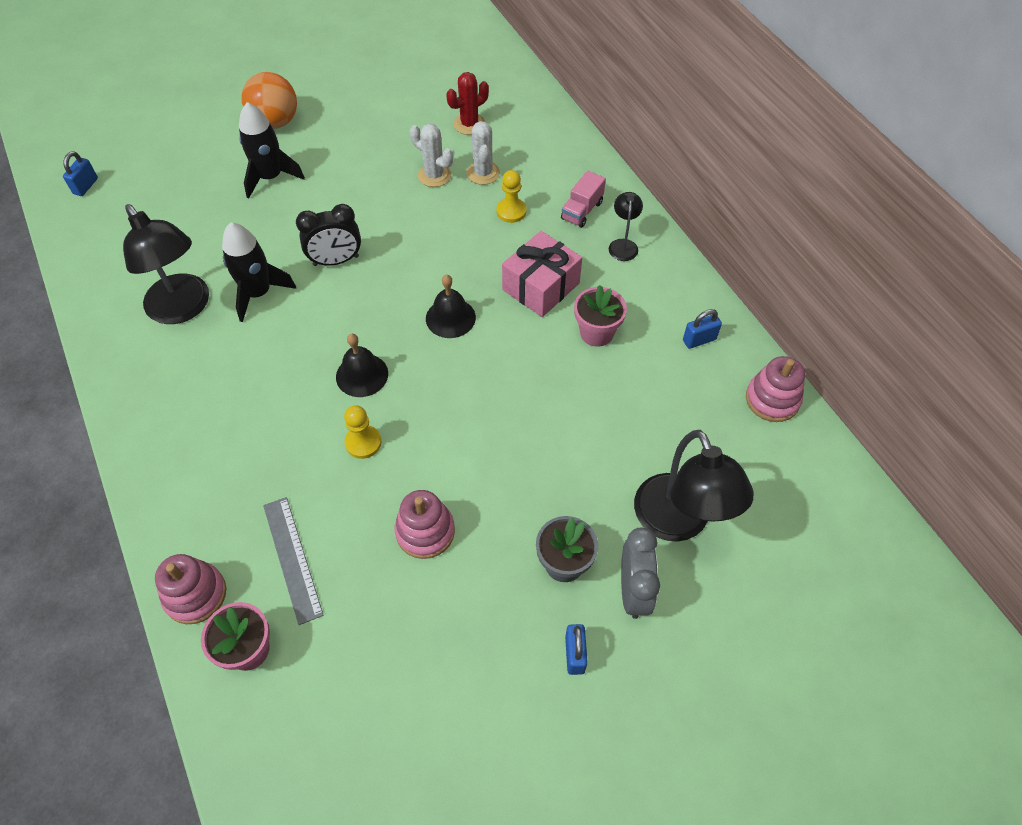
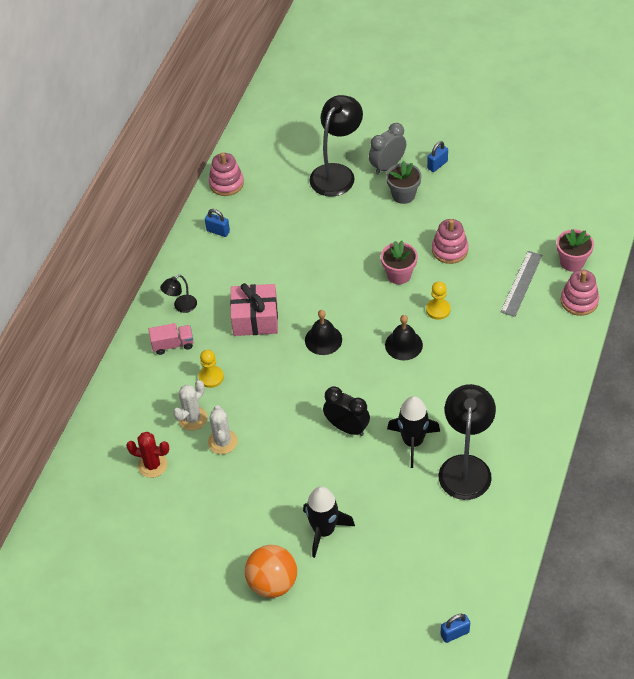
camera: 130 degrees left, 5 degrees down
pink flower pot [574,285,627,347] -> pink flower pot moved to [381,240,418,284]

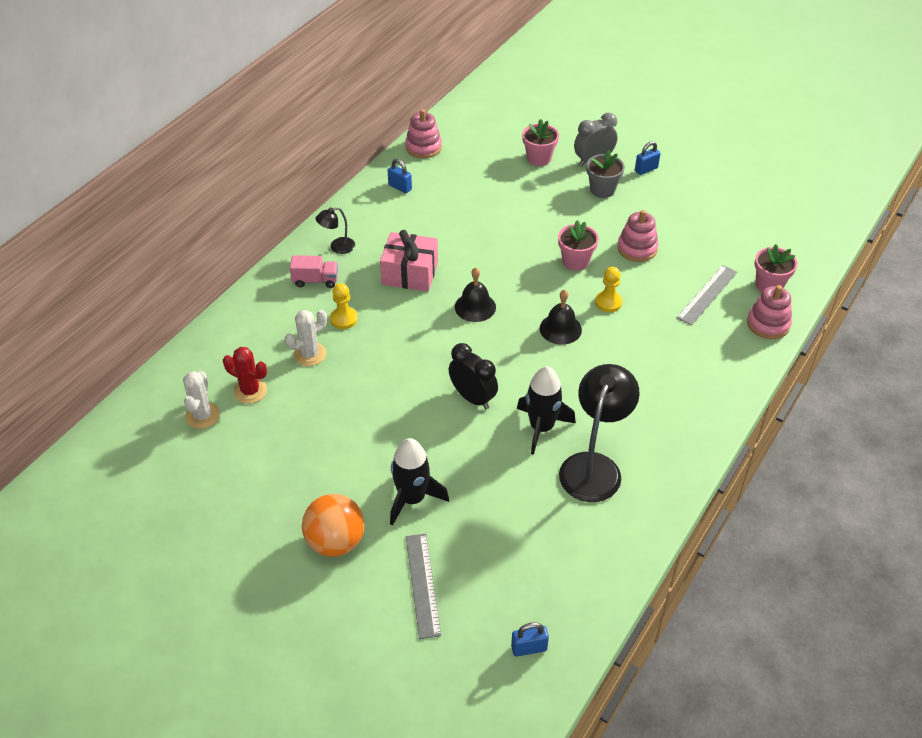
camera: 10 degrees right, 5 degrees down
white cactus [208,405,238,454] -> white cactus moved to [183,371,220,429]
black lamp [309,95,363,197] -> pink flower pot [522,119,559,166]
none -> grey ruler [406,534,441,639]

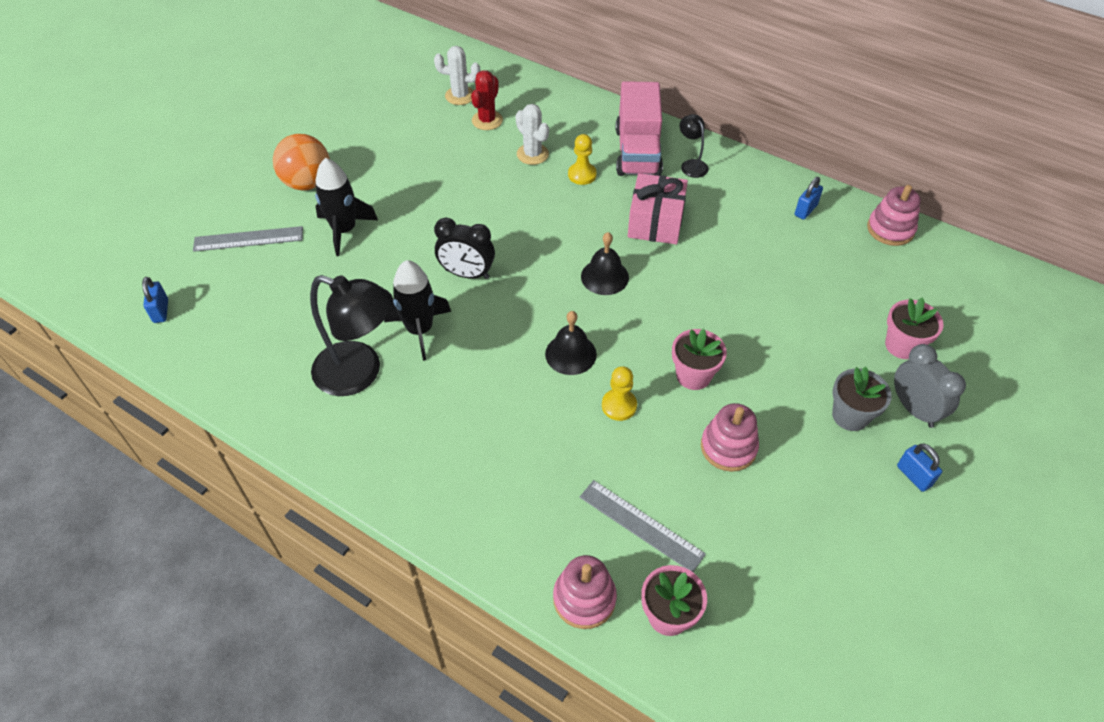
camera: 90 degrees right, 5 degrees up
pink truck [290,255,338,288] -> pink truck [616,81,663,176], size x1.91
black clock [449,343,498,409] -> black clock turned 60 degrees clockwise [434,218,495,279]

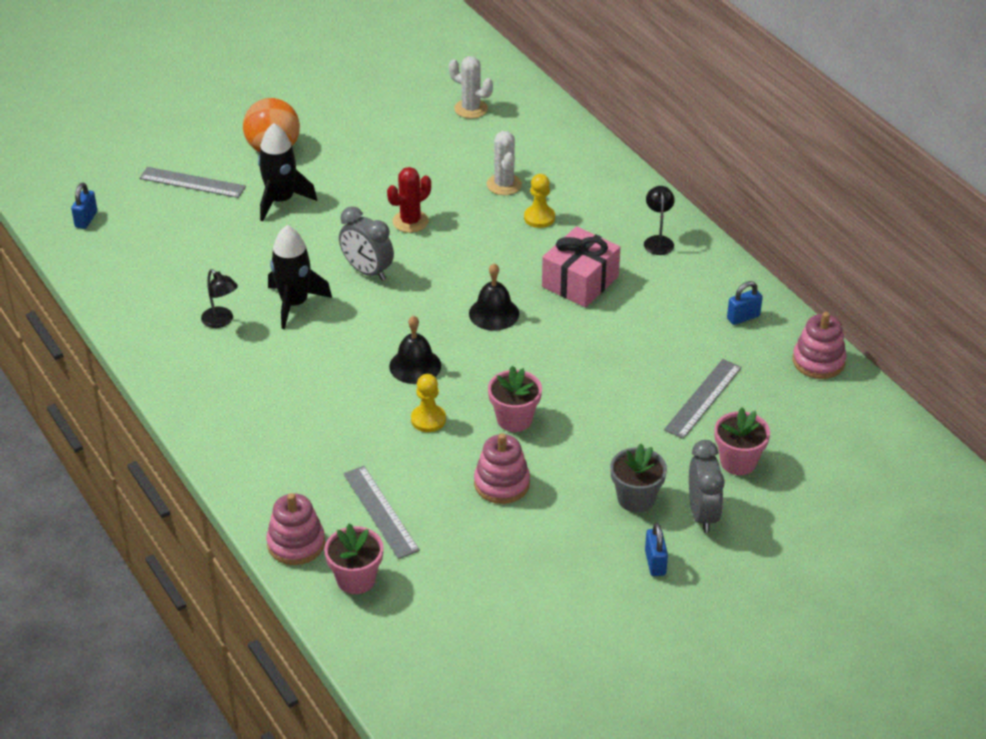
camera: 25 degrees right, 10 degrees down
black lamp [310,275,393,396] -> black lamp [201,269,238,328], size x0.48
black clock [434,218,495,279] -> grey clock [339,206,394,281]
red cactus [471,70,503,130] -> red cactus moved to [387,167,431,233]
pink truck [616,81,663,176] -> none
none -> grey ruler [664,359,742,439]

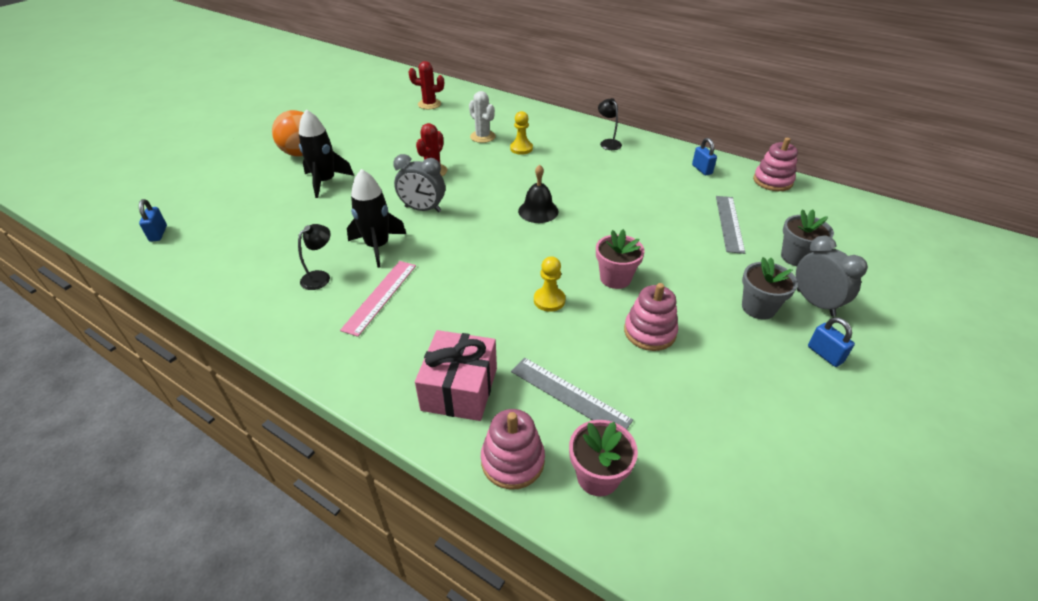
camera: 25 degrees left, 0 degrees up
grey ruler [139,167,246,198] -> none
black lamp [201,269,238,328] -> black lamp turned 75 degrees counterclockwise [298,224,330,290]
black bell [389,315,441,384] -> none
white cactus [449,56,493,119] -> red cactus [409,61,444,109]
pink gift [542,226,621,307] -> pink gift moved to [415,330,497,421]
pink flower pot [714,407,770,475] -> grey flower pot [781,209,834,266]
blue padlock [727,281,763,325] -> blue padlock turned 60 degrees counterclockwise [692,138,717,175]
none -> pink ruler [340,261,416,337]

